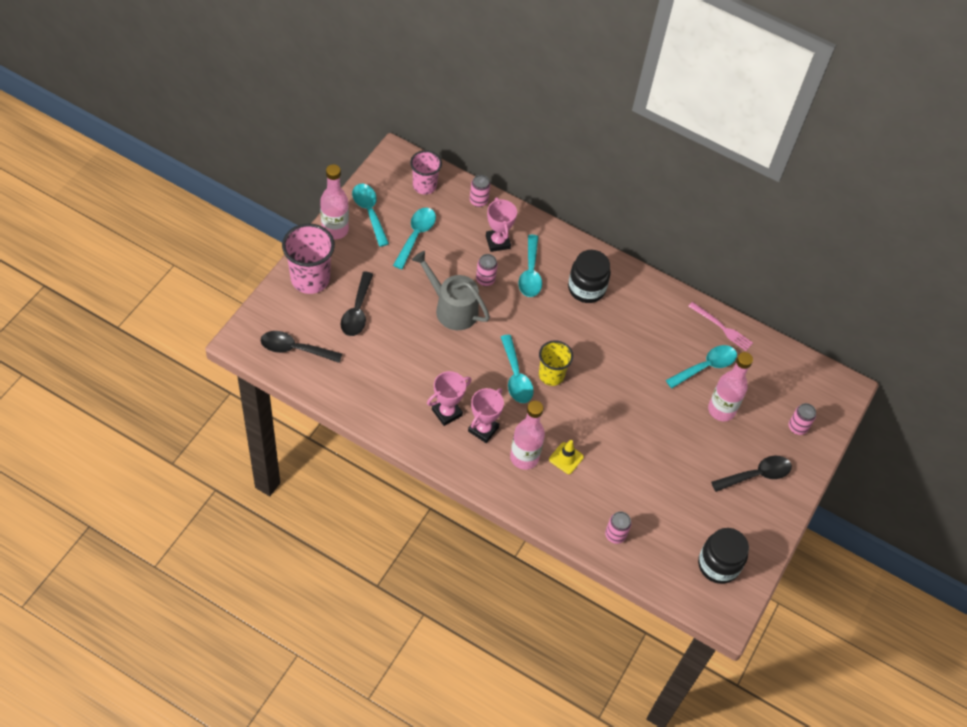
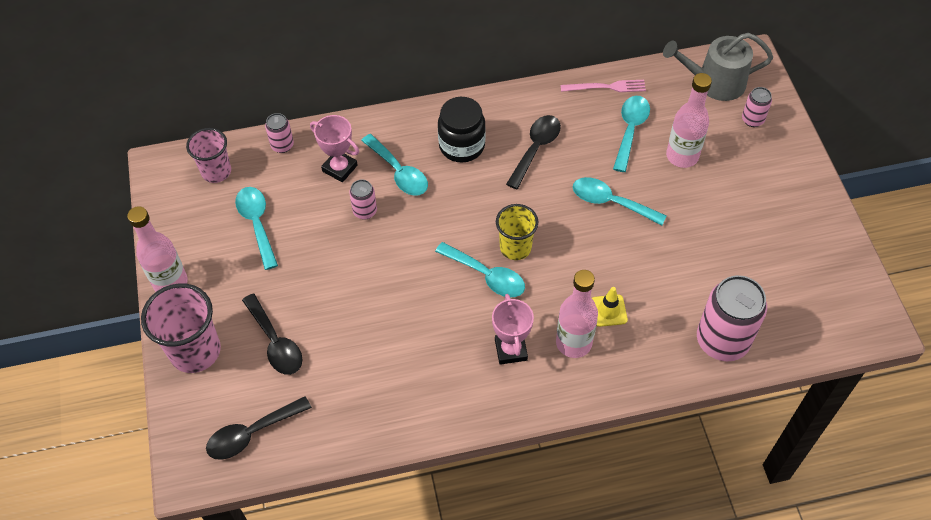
camera: 35 degrees left, 0 degrees up
turquoise spoon [352,184,389,247] -> turquoise spoon moved to [573,177,667,226]
grey watering can [412,251,490,330] -> grey watering can moved to [663,33,773,101]
pink trophy [427,371,471,426] -> none
pink can [605,511,632,544] -> pink can [697,275,767,361], size x2.06
black jar [698,528,749,584] -> none
black spoon [711,456,792,492] -> black spoon moved to [506,115,561,189]

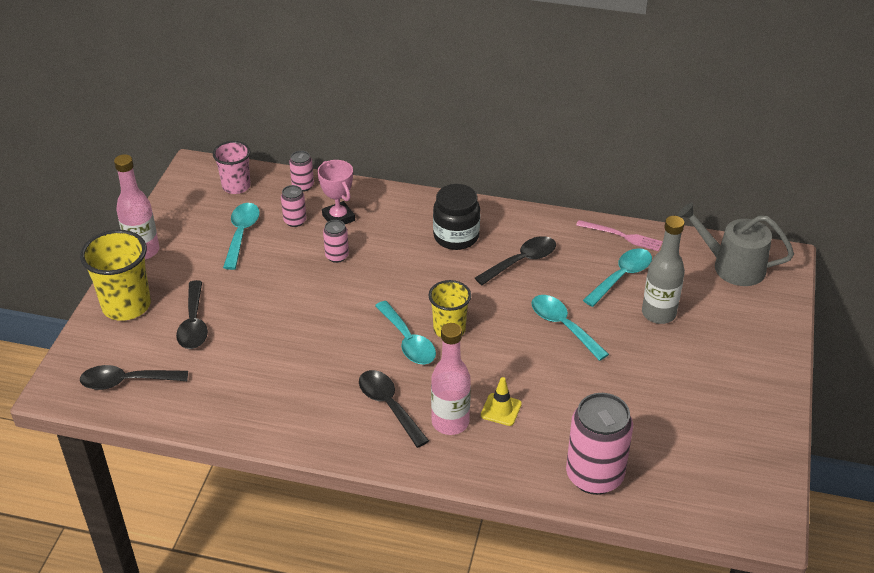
camera: 25 degrees right, 15 degrees down
pink cup [141,283,221,373] -> yellow cup [80,230,151,321]
turquoise spoon [361,134,428,196] -> none
pink trophy [492,294,534,365] -> black spoon [359,370,429,448]
pink bottle [666,73,712,168] -> grey bottle [642,216,685,324]
pink can [742,87,772,127] -> pink can moved to [281,185,306,227]

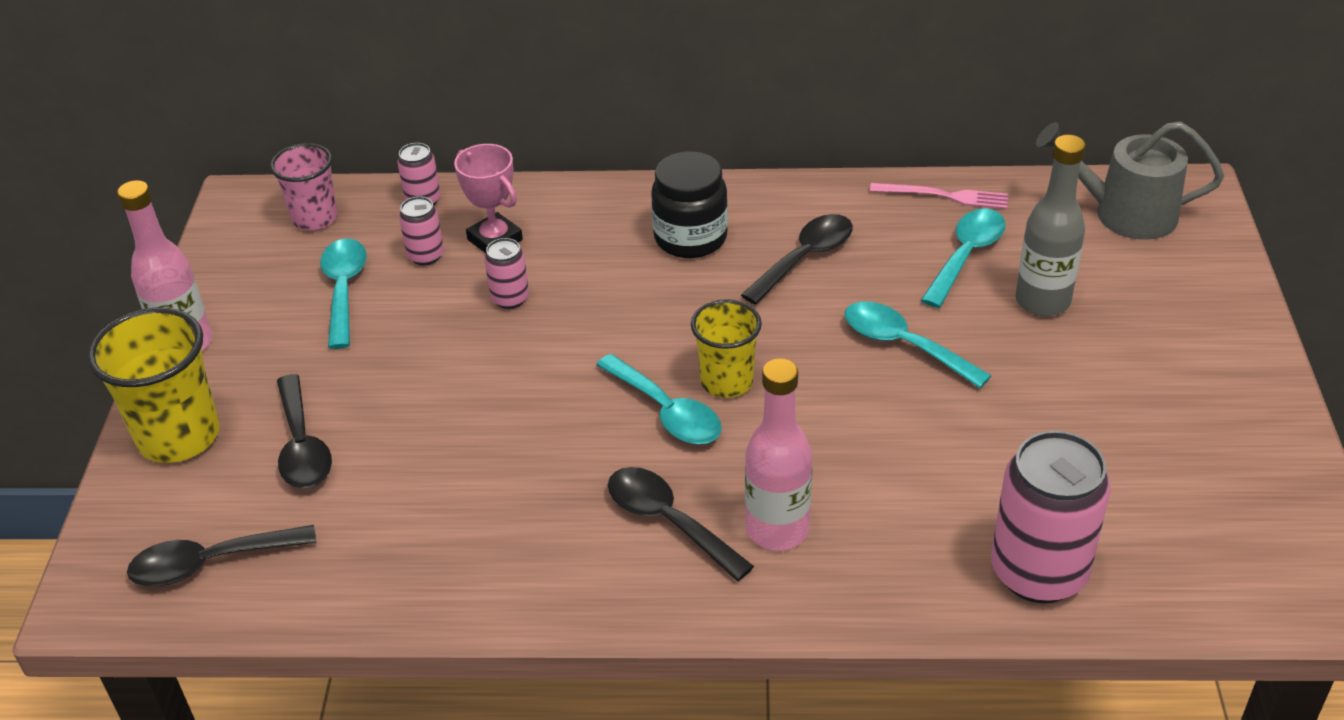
camera: 10 degrees left, 0 degrees up
yellow traffic cone [481,377,522,426] -> none

